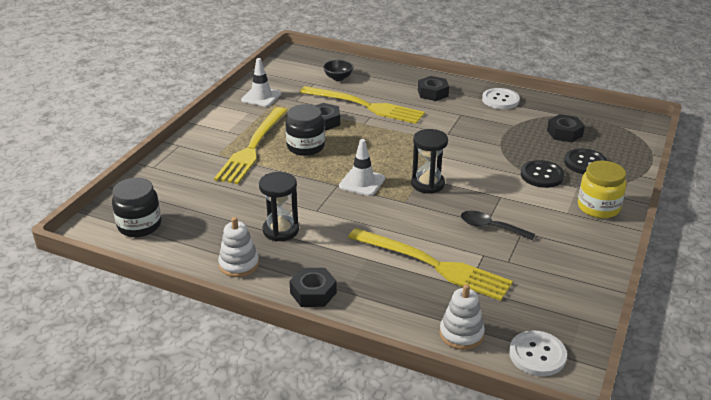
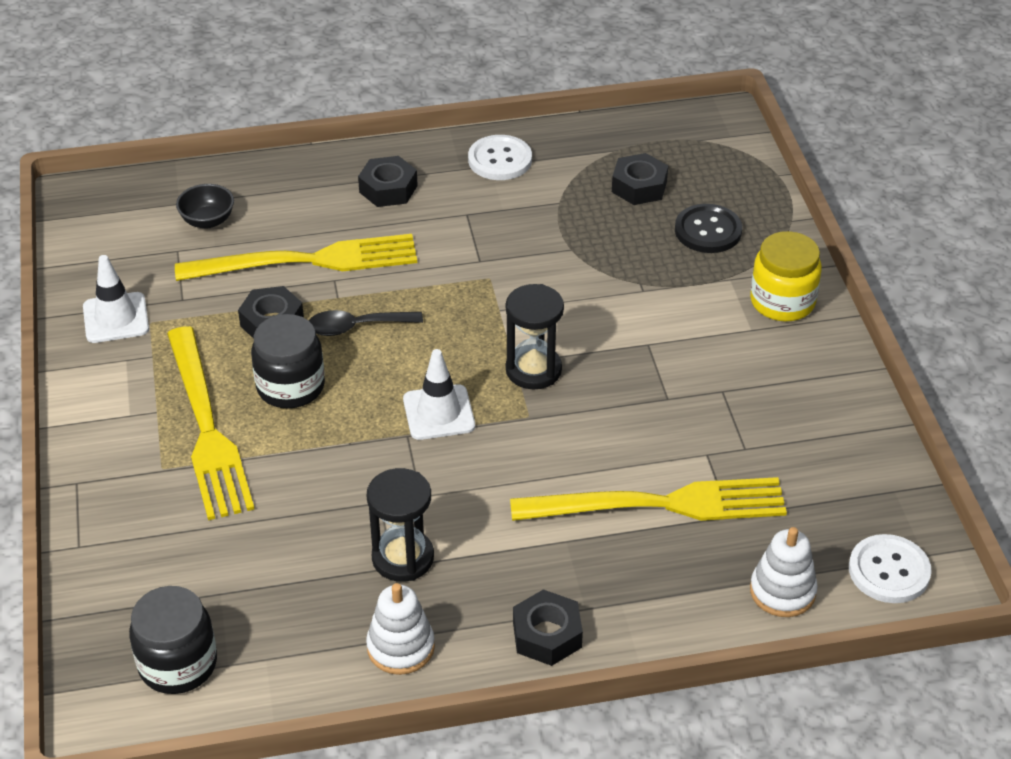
camera: 35 degrees left, 10 degrees up
black spoon [461,211,535,240] -> black spoon moved to [309,310,423,336]
black button [521,160,564,188] -> none

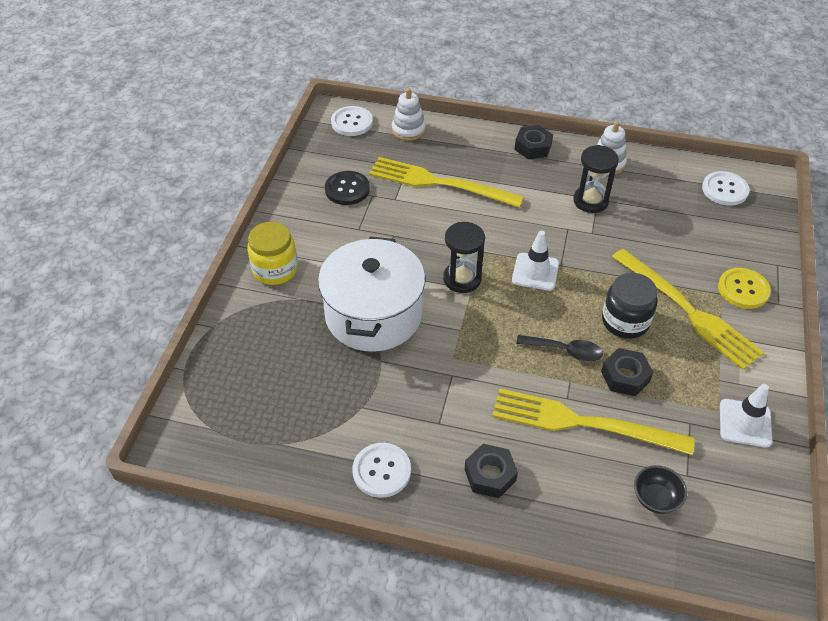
camera: 155 degrees left, 5 degrees up
black jar [129,586,217,694] -> white button [702,171,750,206]
yellow fork [167,326,255,520] -> yellow fork turned 135 degrees clockwise [612,249,764,370]
black nut [612,153,668,205] -> none
black button [675,204,742,253] -> black button moved to [325,171,370,205]
none -> white pot [318,237,425,352]
none -> yellow button [718,268,771,309]

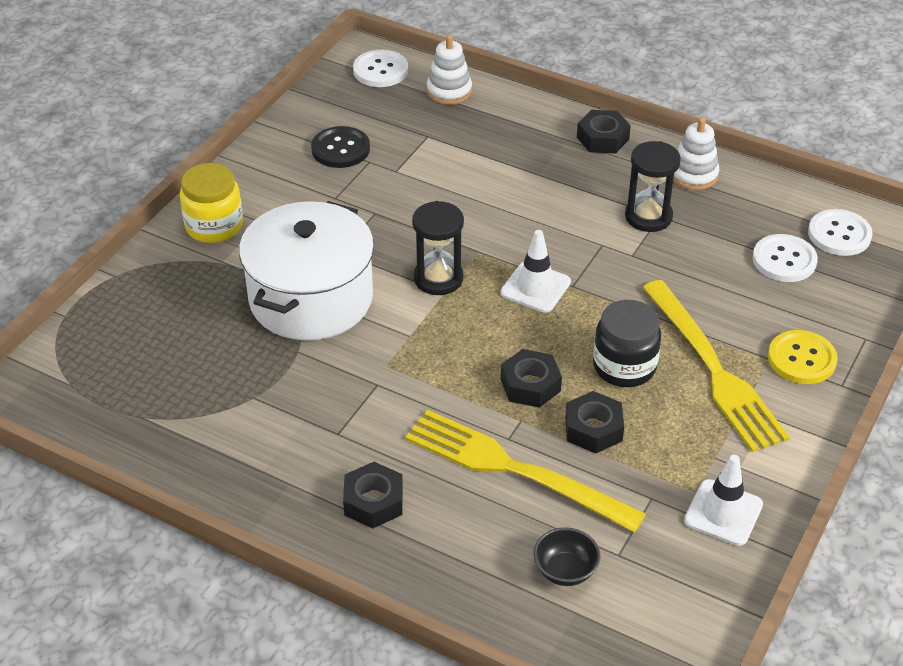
camera: 15 degrees right, 5 degrees down
white button [353,443,411,498] -> white button moved to [753,234,818,282]
yellow fork [369,157,524,208] -> none
black spoon [516,335,603,362] -> black nut [501,349,562,408]

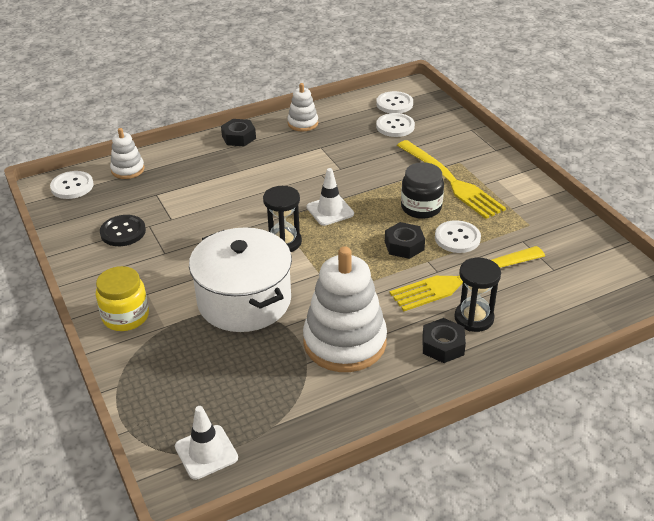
camera: 55 degrees left, 5 degrees down
black bowl [533,527,600,586] -> none
black nut [565,391,624,454] -> white button [435,220,481,253]
black hourglass [625,141,681,232] -> black hourglass moved to [454,258,501,332]
yellow fork [642,280,790,452] -> yellow fork turned 45 degrees clockwise [397,140,506,219]
white traffic cone [684,455,763,546] -> white traffic cone moved to [175,406,238,480]
yellow button [768,330,838,384] -> none
none -> white stacking toy [303,246,387,372]

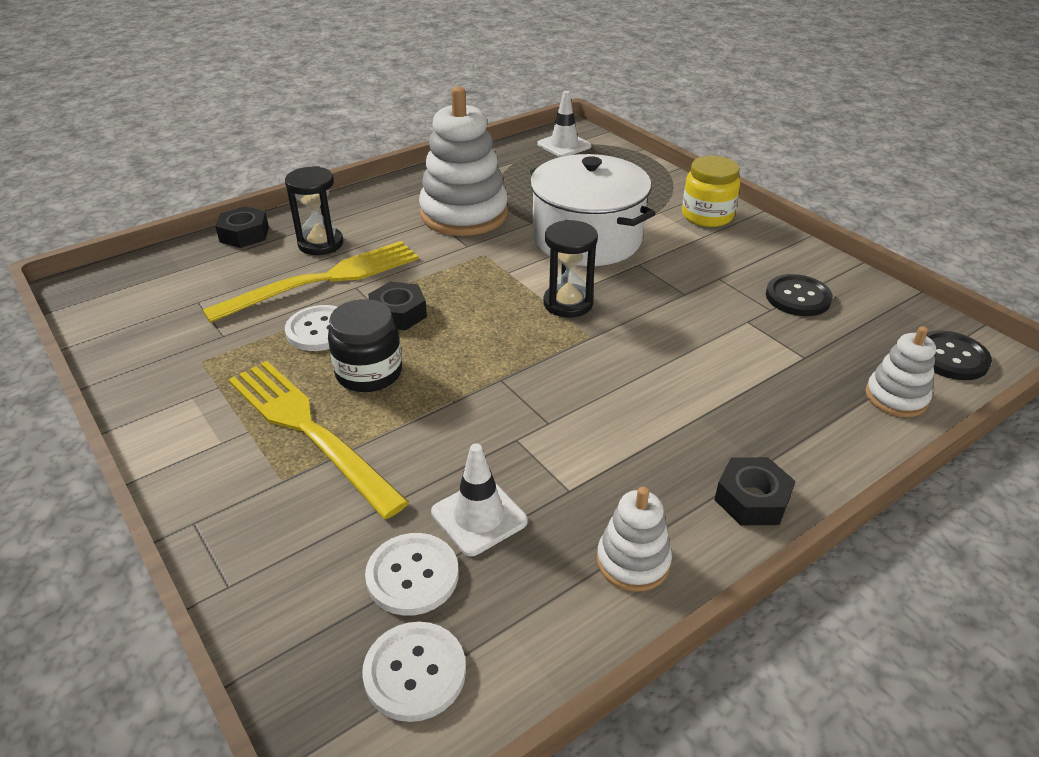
camera: 170 degrees right, 0 degrees up
white button [50,171,94,199] -> black button [926,331,992,380]
white traffic cone [307,168,354,226] -> white traffic cone moved to [431,443,528,556]
black nut [422,318,466,363] -> black nut moved to [215,206,269,248]

